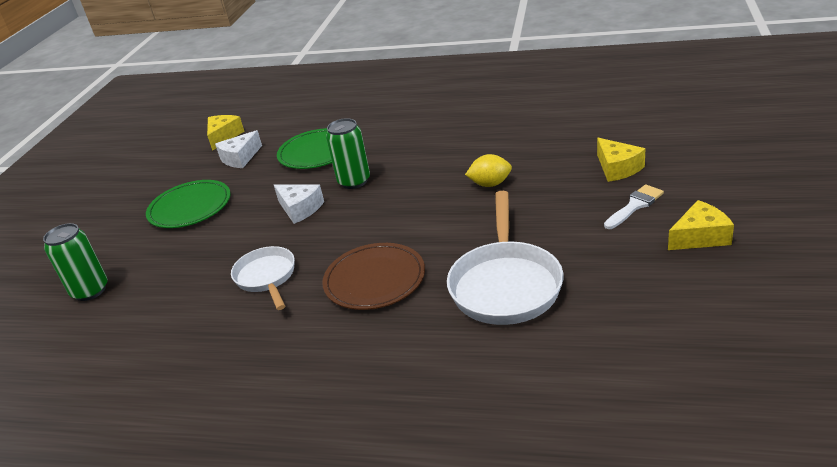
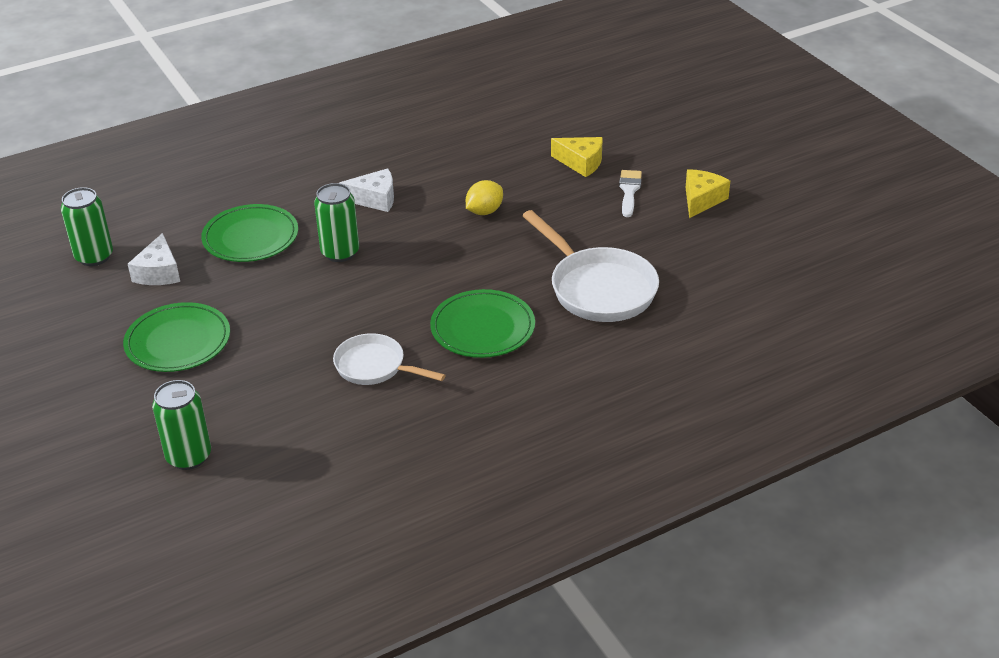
camera: 45 degrees left, 5 degrees up
yellow cheese [207,115,245,151] -> green can [61,187,113,266]
white cheese [274,184,324,224] -> white cheese moved to [339,168,394,212]
brown plate [322,243,425,310] -> green plate [430,289,535,358]

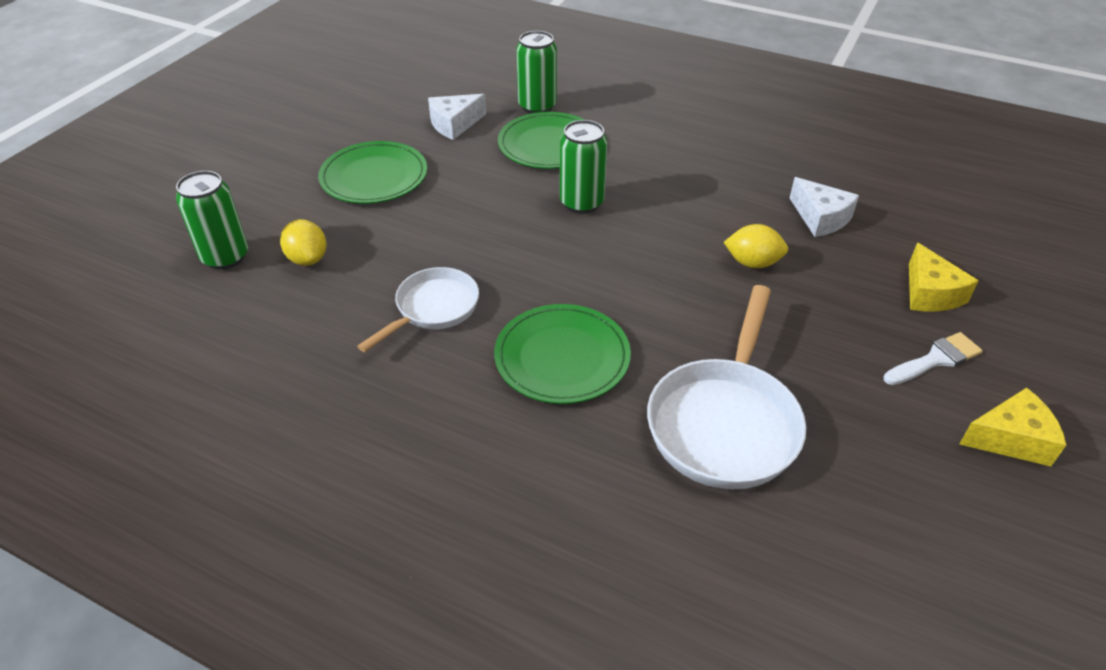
camera: 55 degrees right, 5 degrees up
green can [61,187,113,266] -> green can moved to [516,31,557,114]
white pan [333,333,446,385] -> white pan turned 45 degrees clockwise [357,267,479,352]
white cheese [339,168,394,212] -> white cheese moved to [790,177,859,237]
none -> yellow lemon [280,219,326,266]

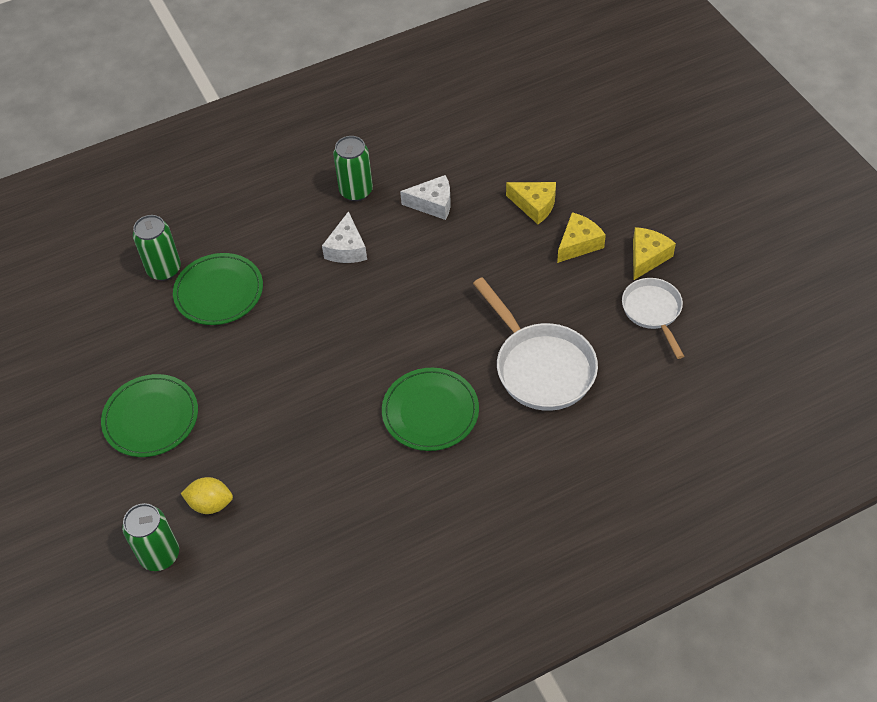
camera: 50 degrees left, 10 degrees up
white pan [357,267,479,352] -> white pan moved to [622,278,684,359]
white cheese [428,94,486,140] -> white cheese moved to [322,211,367,263]
green can [560,120,607,214] -> green can moved to [333,136,373,201]
yellow lemon [723,224,788,268] -> none
white brush [884,332,983,385] -> yellow cheese [557,212,606,263]

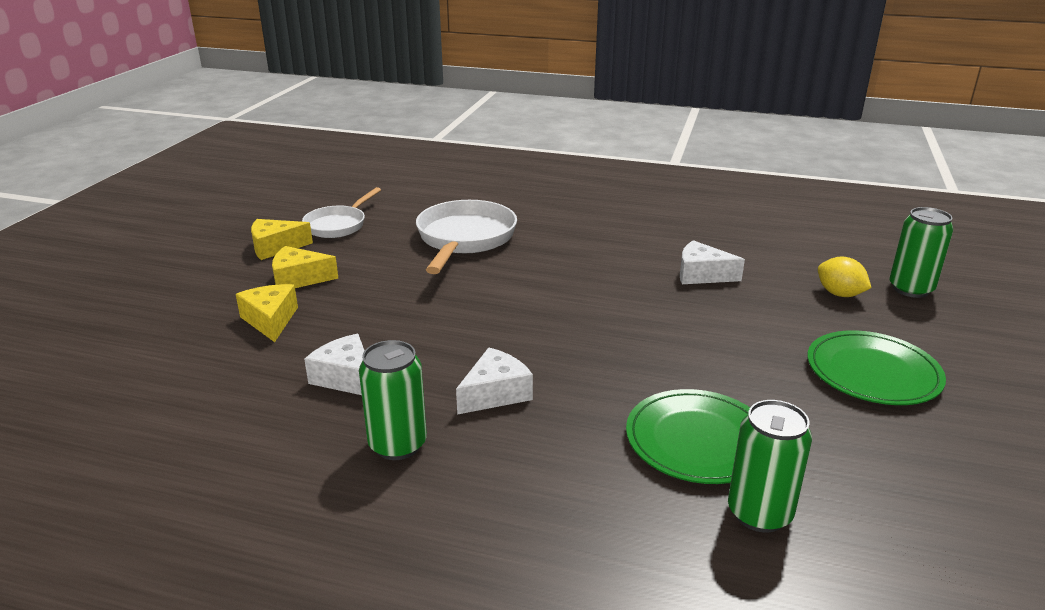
camera: 140 degrees left, 25 degrees down
green plate [382,368,479,451] -> none
none -> white cheese [680,240,745,284]

